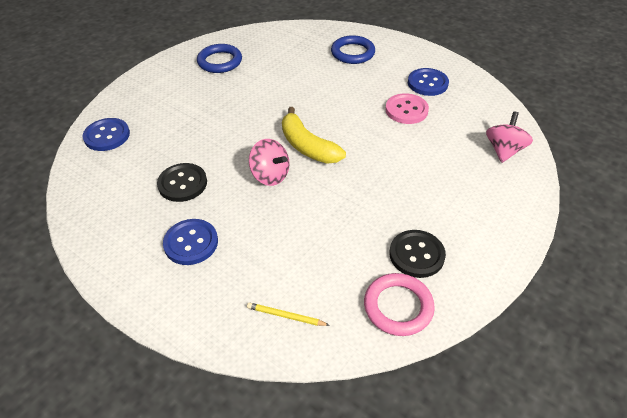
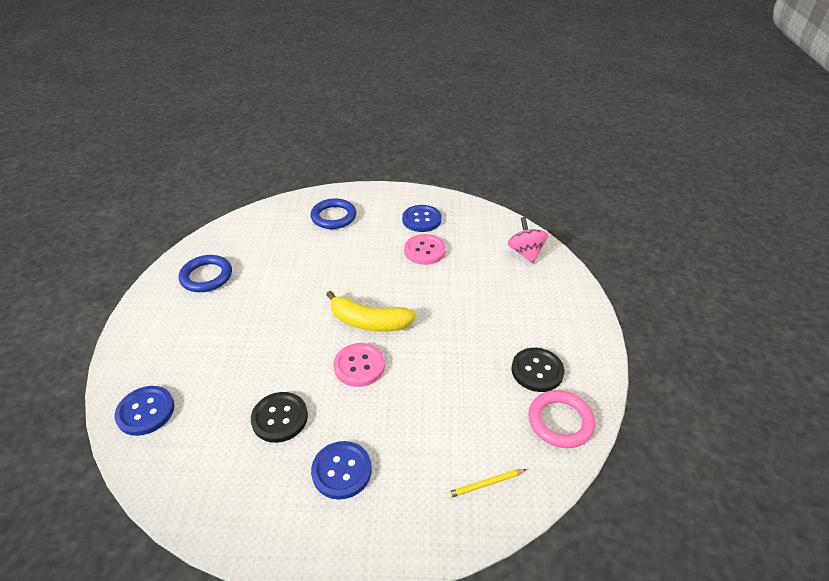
camera: 35 degrees left, 5 degrees down
pink spinning top [249,139,290,186] -> pink button [333,343,385,387]

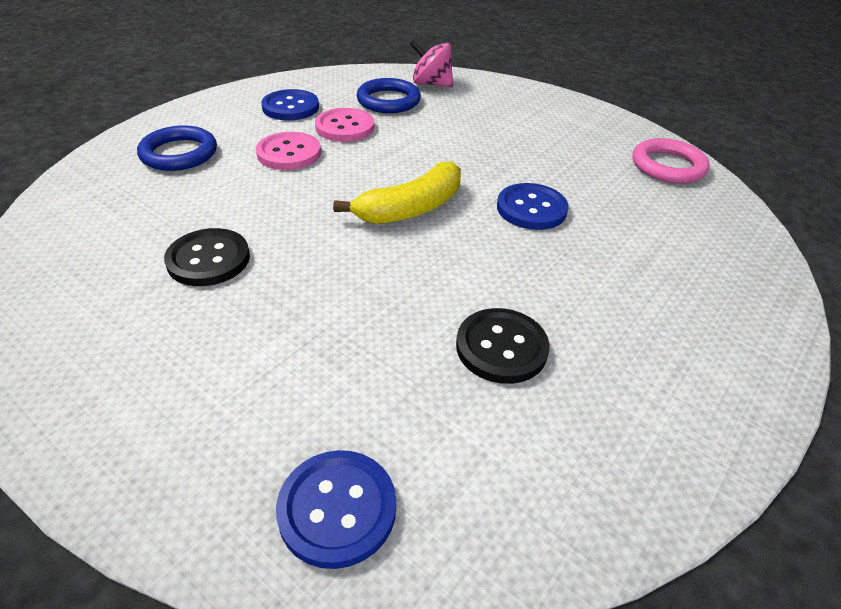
camera: 55 degrees left, 0 degrees up
blue ring [179,255,232,292] -> blue ring moved to [357,78,421,113]
blue button [311,441,372,499] -> blue button moved to [497,183,569,230]
pink button [333,343,385,387] -> pink button moved to [256,132,321,170]
yellow pencil [446,469,527,498] -> none
black button [511,348,564,392] -> black button moved to [164,228,250,286]

